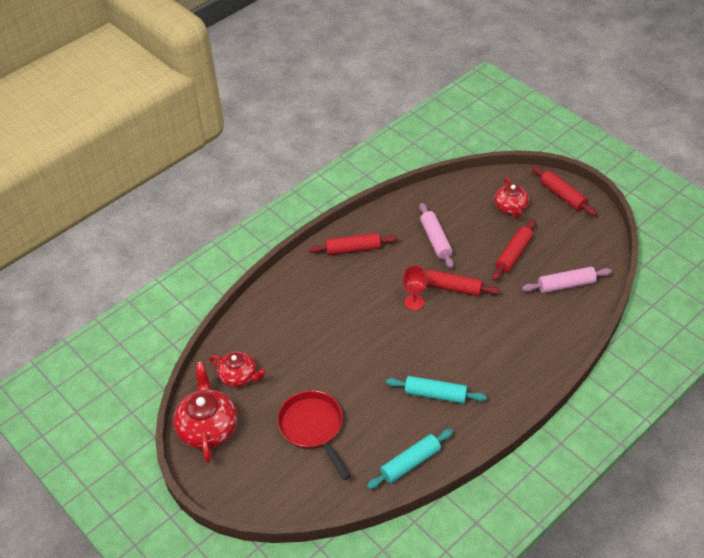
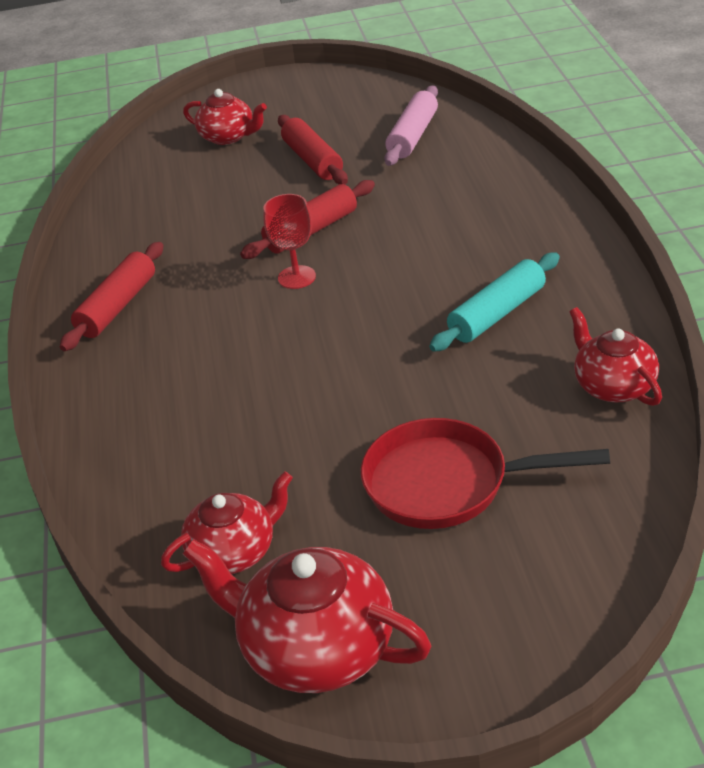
camera: 55 degrees left, 10 degrees down
turquoise rolling pin [367,429,453,489] -> red teapot [569,307,662,406]
pink rolling pin [419,203,454,268] -> none
red rolling pin [532,166,597,216] -> none

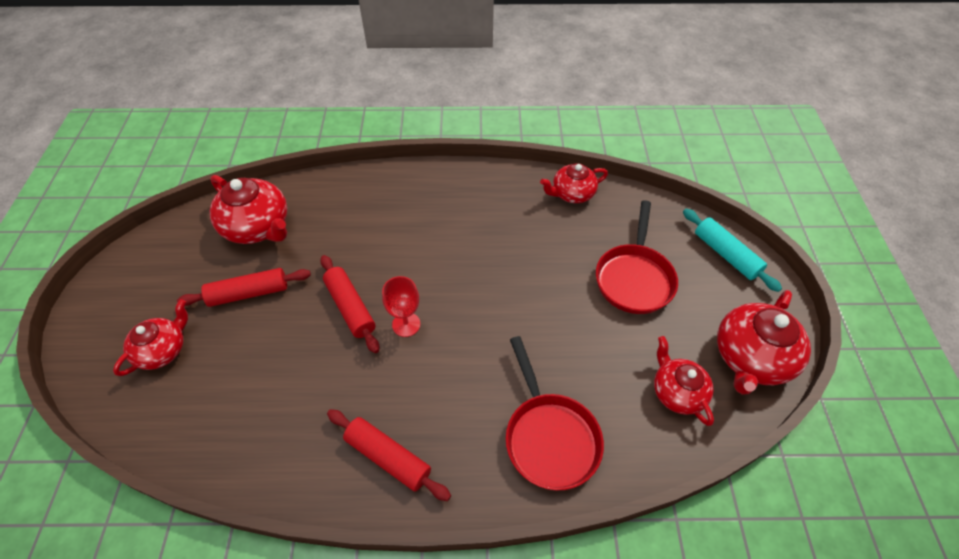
camera: 85 degrees left, 15 degrees up
pink rolling pin [384,85,438,166] -> red teapot [210,175,287,244]
turquoise rolling pin [429,252,560,352] -> turquoise rolling pin moved to [683,209,782,292]
none -> red pan [506,336,604,491]

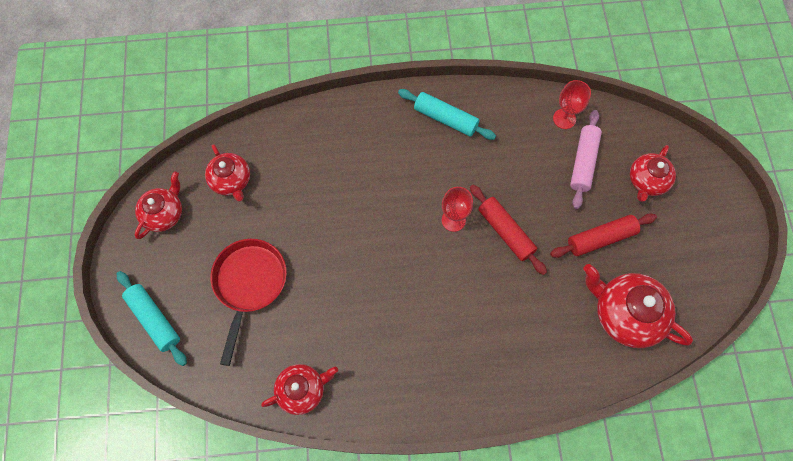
camera: 175 degrees right, 15 degrees up
red rolling pin [327,409,451,501] -> turquoise rolling pin [398,89,496,140]
red pan [506,336,604,491] -> none
red teapot [717,290,811,395] -> red teapot [135,171,182,239], size x0.64
none -> red goblet [553,80,591,129]
none -> pink rolling pin [570,110,602,209]

